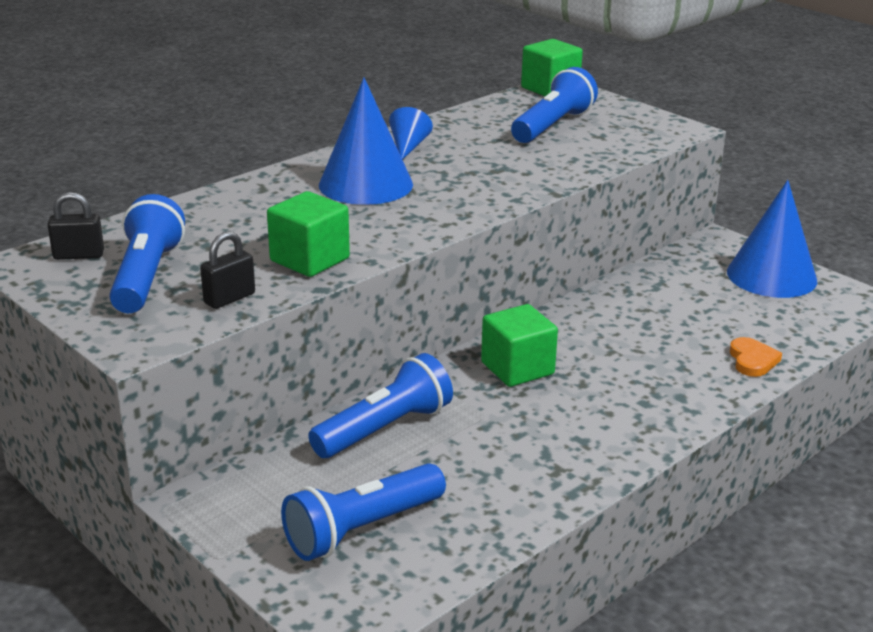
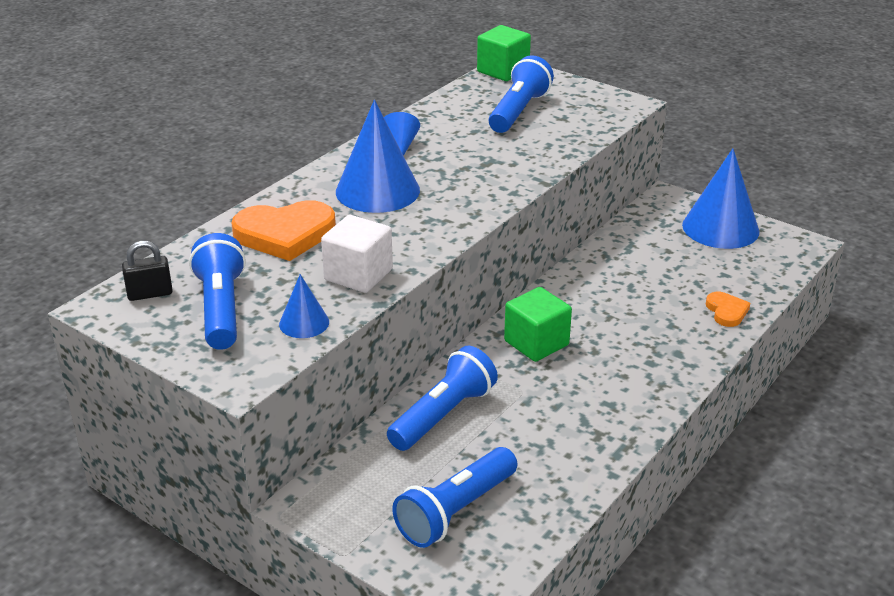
camera: 10 degrees left, 5 degrees up
black padlock [200,231,255,309] -> blue cone [279,274,329,338]
green cube [267,191,350,277] -> white cube [321,215,393,293]
none -> orange heart [232,200,336,261]

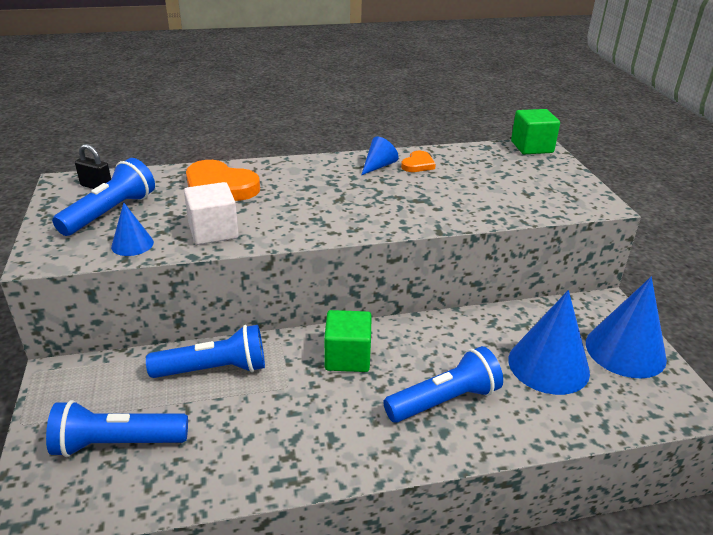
camera: 40 degrees right, 0 degrees up
blue cone [336,100,420,213] -> blue cone moved to [508,290,590,395]
blue flashlight [489,55,554,133] -> blue flashlight moved to [383,346,503,423]
orange heart [706,292,750,327] -> orange heart moved to [401,151,436,172]

